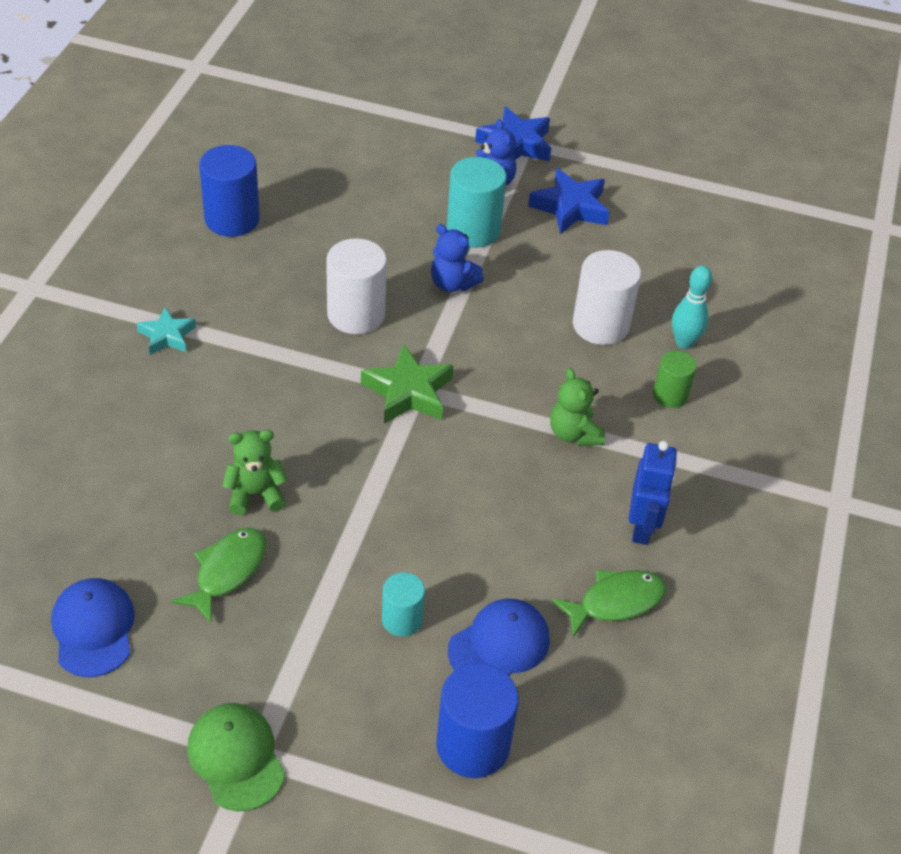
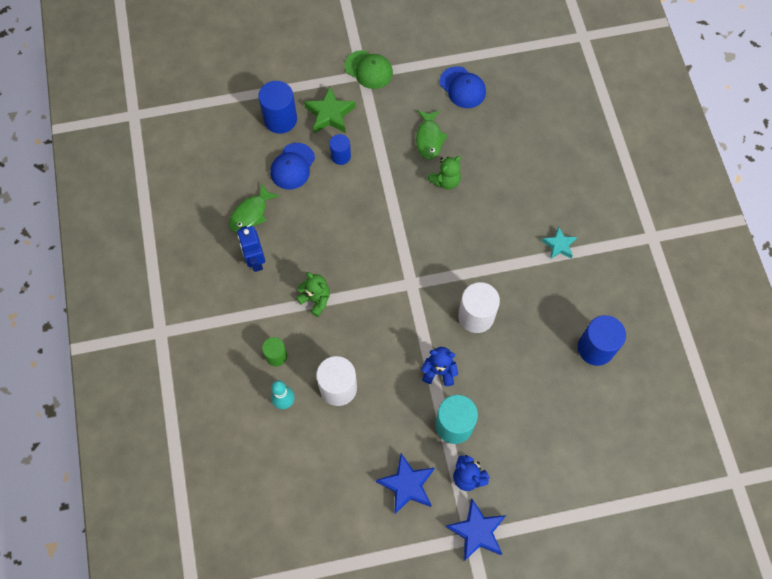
camera: 155 degrees right, 20 degrees up
green star [361,344,454,424] -> green star moved to [304,87,356,133]
turquoise cylinder [382,572,425,637] -> blue cylinder [329,134,351,165]

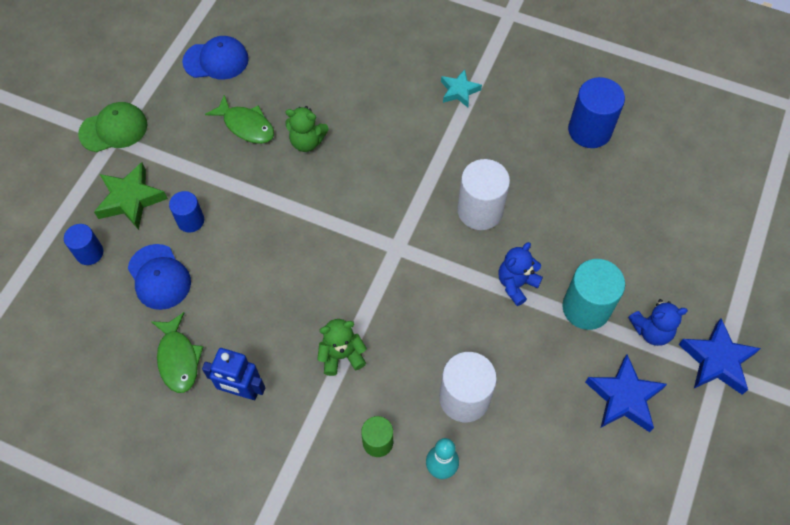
camera: 55 degrees left, 5 degrees down
blue cylinder [258,81,297,134] -> blue cylinder [64,224,103,265], size x0.59
green teddy bear [428,156,461,190] -> green teddy bear turned 105 degrees clockwise [285,106,329,152]

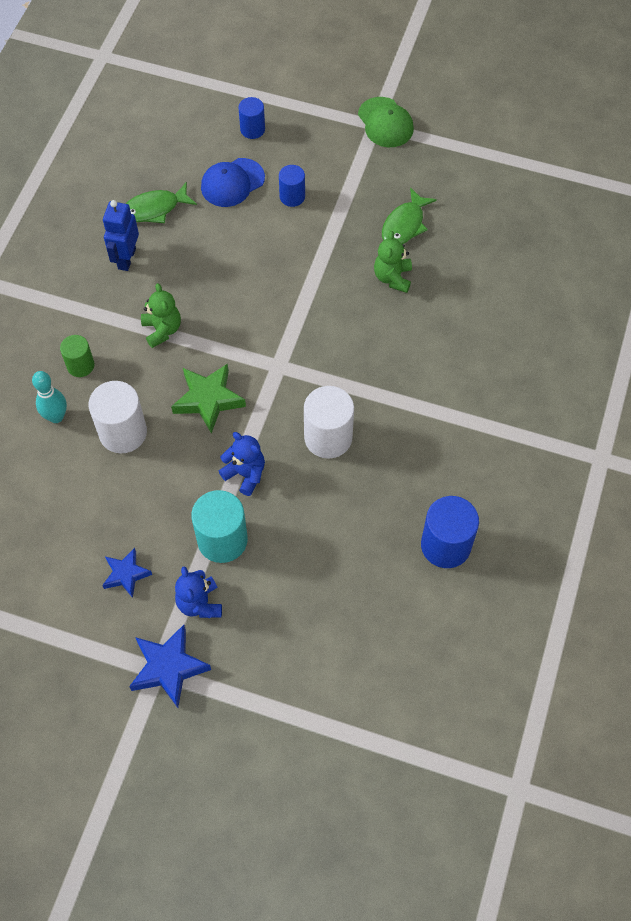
camera: 85 degrees right, 0 degrees up
green star [94,162,168,230] -> green star moved to [171,364,246,433]
blue cap [182,36,249,80] -> none
turquoise star [441,69,482,107] -> none
blue star [585,354,667,432] -> blue star [102,548,152,598], size x0.63

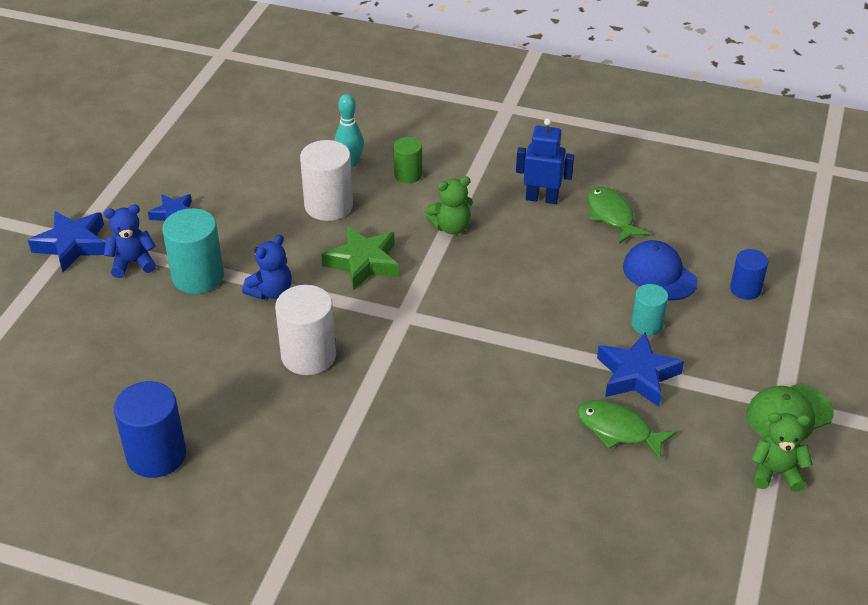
camera: 90 degrees right, 20 degrees down
blue cylinder [279,165,305,207] -> turquoise cylinder [631,284,668,336]
green teddy bear [374,231,412,293] -> green teddy bear moved to [751,413,813,492]
none -> blue star [597,332,684,407]

